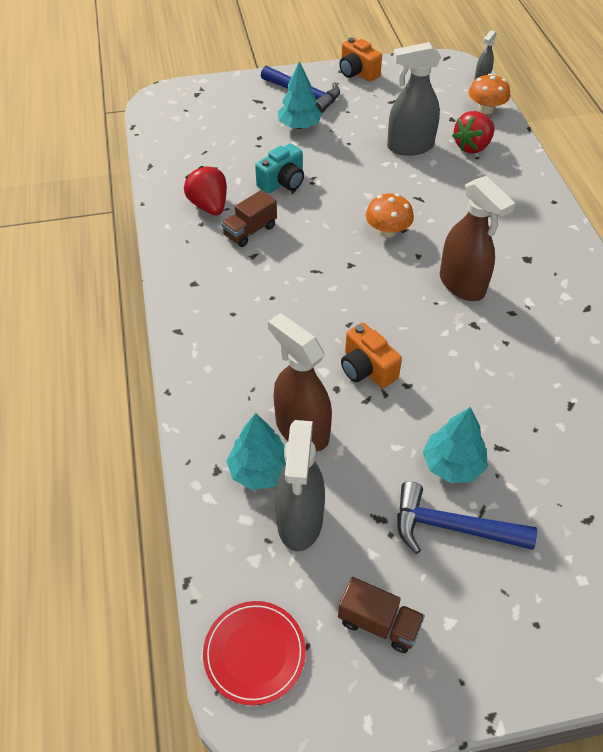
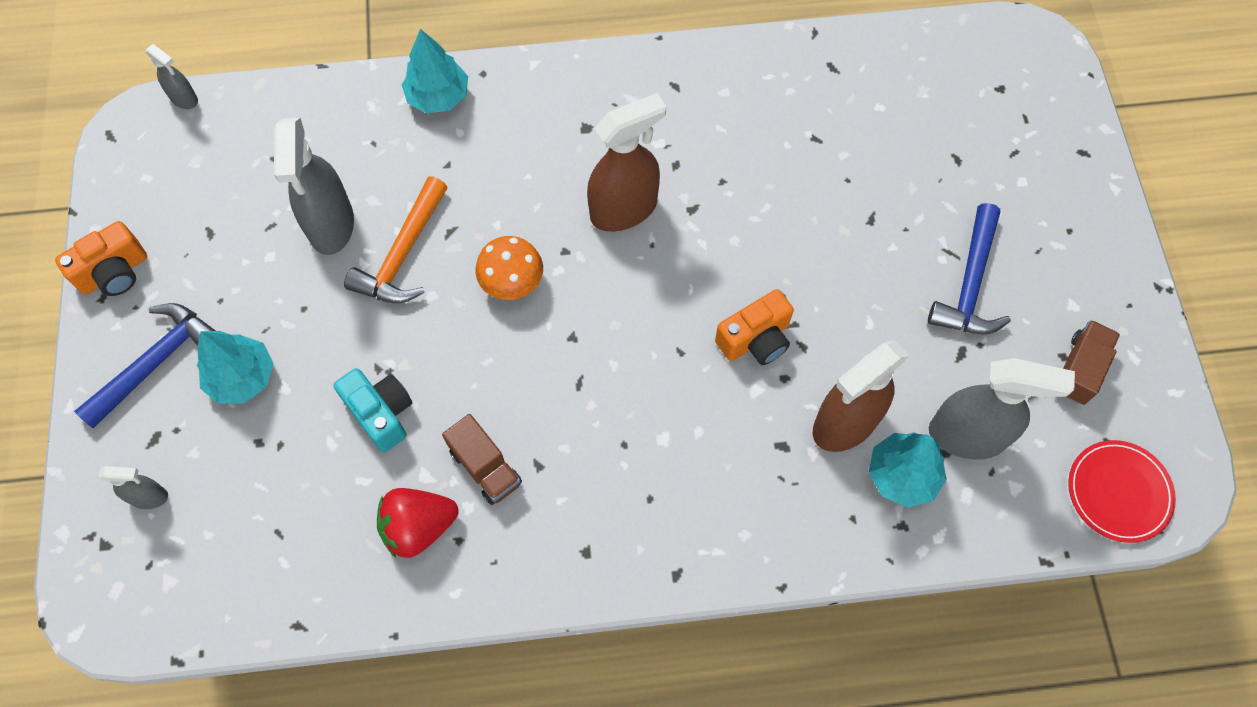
camera: 85 degrees left, 15 degrees up
turquoise tree [423,407,488,483] -> turquoise tree moved to [402,29,468,114]
red strawberry [452,111,495,153] -> none
orange mushroom [469,73,510,114] -> none
none -> grey spray bottle [98,466,168,509]
none -> orange hammer [344,176,448,303]

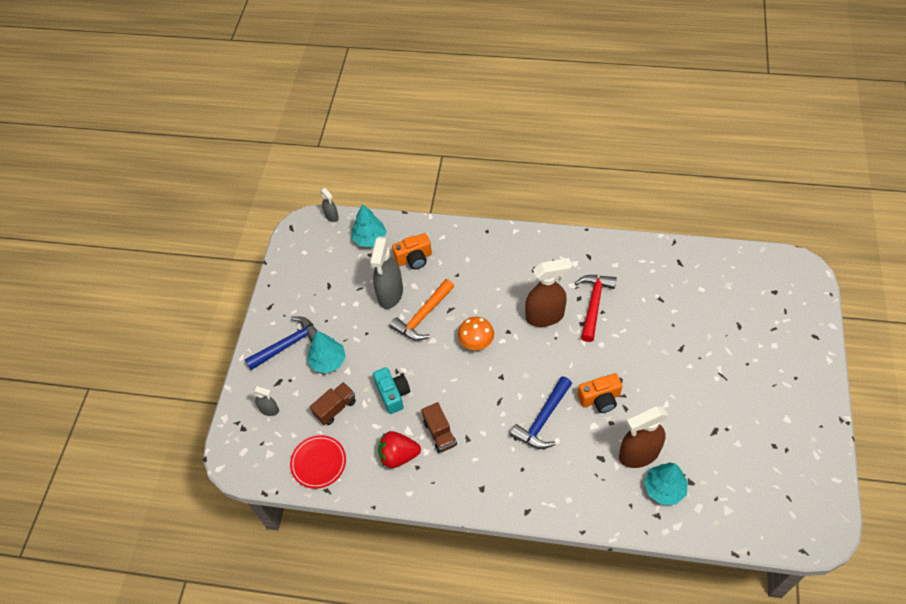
camera: 20 degrees right, 10 degrees down
orange camera [55,221,147,296] -> orange camera moved to [392,233,432,269]
turquoise tree [402,29,468,114] -> turquoise tree moved to [352,204,387,247]
blue hammer [928,203,1011,334] -> blue hammer moved to [510,376,572,449]
grey spray bottle [929,358,1075,460] -> none
brown truck [1063,320,1120,405] -> brown truck moved to [310,382,356,425]
red plate [1068,440,1176,543] -> red plate moved to [290,435,346,489]
none -> red hammer [575,275,617,342]

